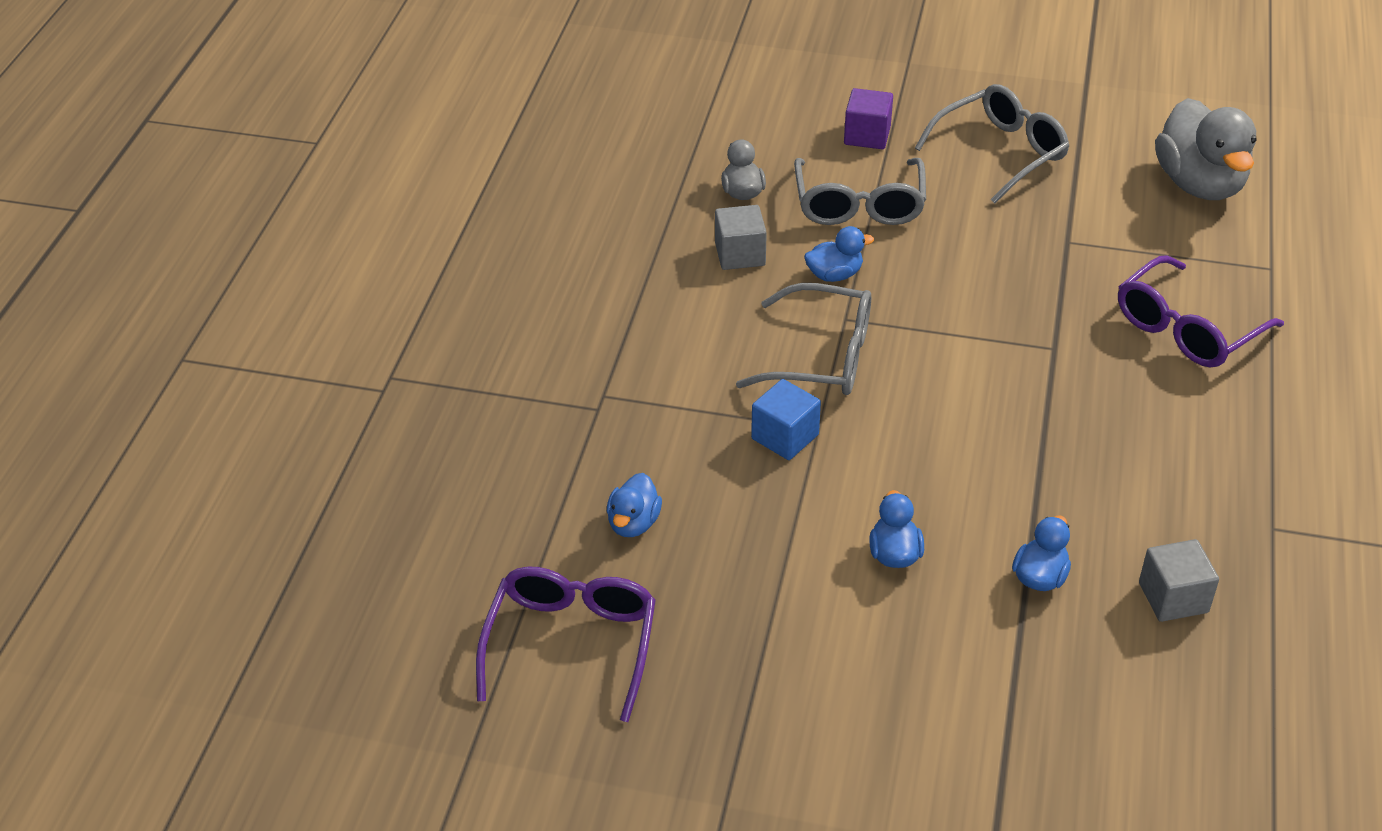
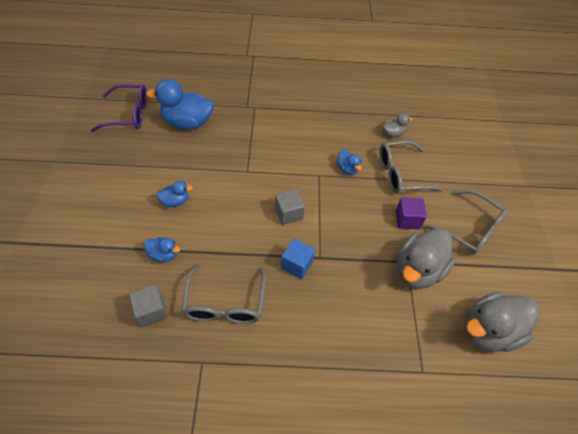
camera: 75 degrees right, 10 degrees up
blue duck [607,473,662,537] -> blue duck [146,79,214,129], size x2.03
grey cube [715,205,767,270] -> grey cube moved to [275,189,305,225]
grey glasses [736,283,871,395] -> grey glasses moved to [182,264,266,324]
blue cube [751,379,821,460] -> blue cube moved to [281,238,315,279]
purple cube [844,88,893,149] -> purple cube moved to [396,197,427,229]
purple glasses [1118,255,1284,367] -> none
none -> grey duck [397,228,455,289]

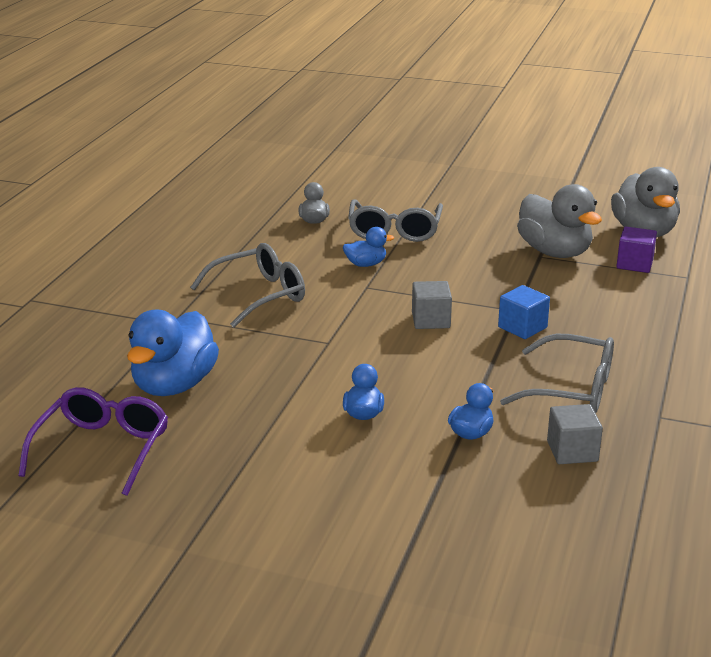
camera: 70 degrees left, 25 degrees down
purple cube [396,197,427,229] -> purple cube moved to [616,227,657,273]
grey glasses [424,190,508,255] -> grey glasses moved to [190,243,305,328]

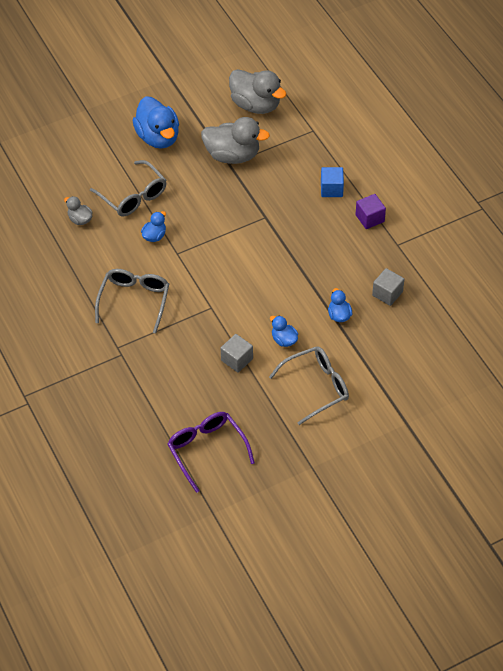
camera: 45 degrees left, 25 degrees up
blue duck [127,310,219,396] -> blue duck moved to [133,96,179,149]
grey cube [412,281,452,329] -> grey cube moved to [221,334,253,373]
blue cube [498,285,550,339] -> blue cube moved to [321,167,344,197]
grey glasses [500,334,614,413] -> grey glasses moved to [269,346,349,425]
purple cube [616,227,657,273] -> purple cube moved to [355,194,386,229]

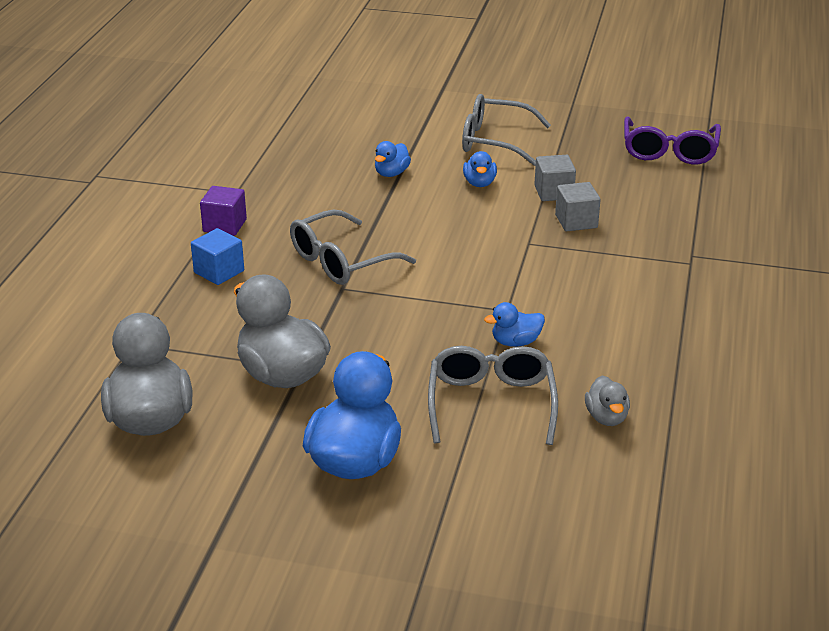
camera: 140 degrees left, 20 degrees down
grey glasses [95,269,169,333] -> grey glasses moved to [290,209,416,285]
grey cube [372,268,404,306] -> grey cube moved to [555,182,601,231]

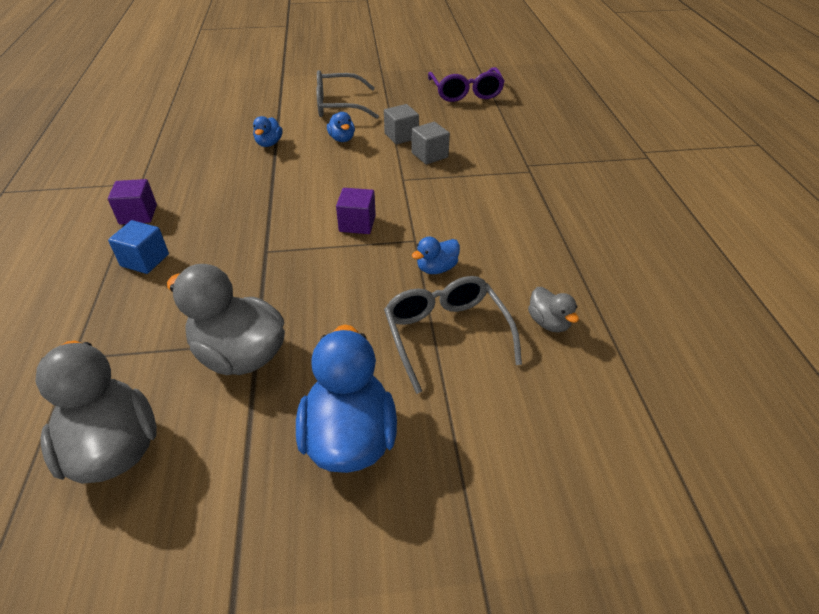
camera: 20 degrees left, 10 degrees up
grey glasses [290,209,416,285] -> none
none -> purple cube [336,188,376,234]

